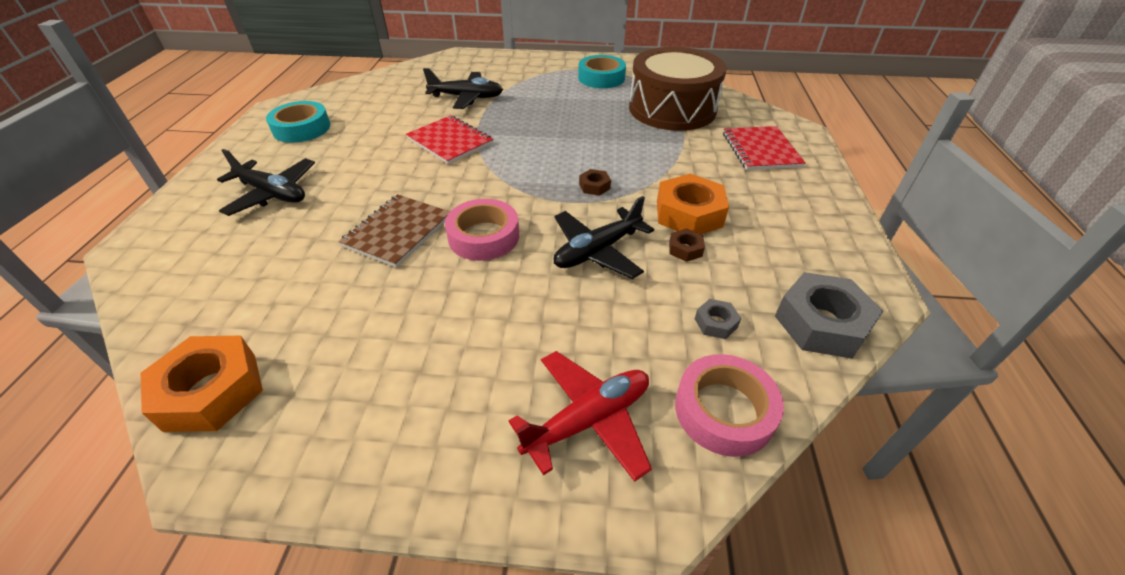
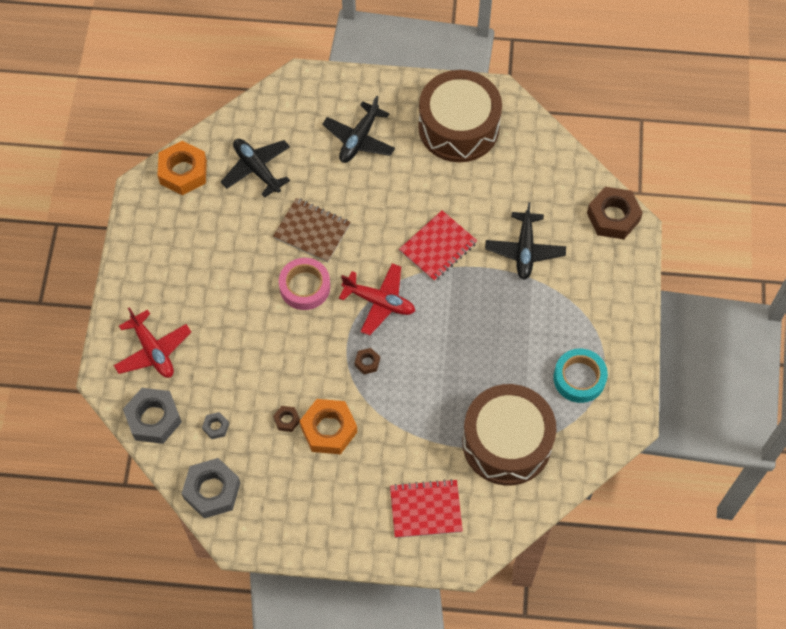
camera: 90 degrees right, 20 degrees up
turquoise tape [266,101,330,143] -> brown drum [418,70,502,162]
black plane [554,196,654,279] -> black plane moved to [221,139,290,198]
pink tape [675,354,784,457] -> grey nut [123,388,182,444]
none -> red plane [339,263,415,336]
none -> brown nut [587,187,643,239]

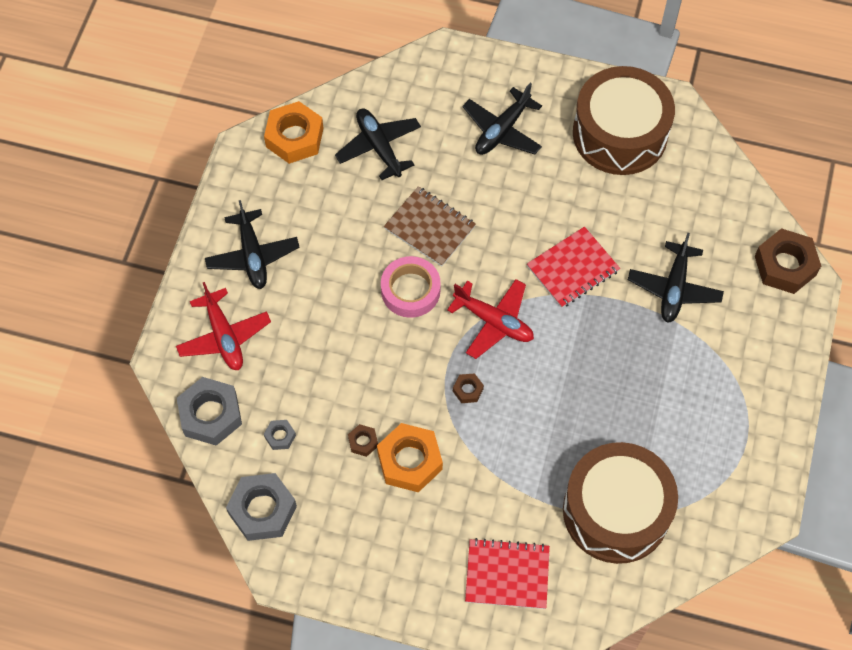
camera: 10 degrees right, 0 degrees up
turquoise tape [554,348,608,403] -> none
none -> black plane [205,200,300,289]

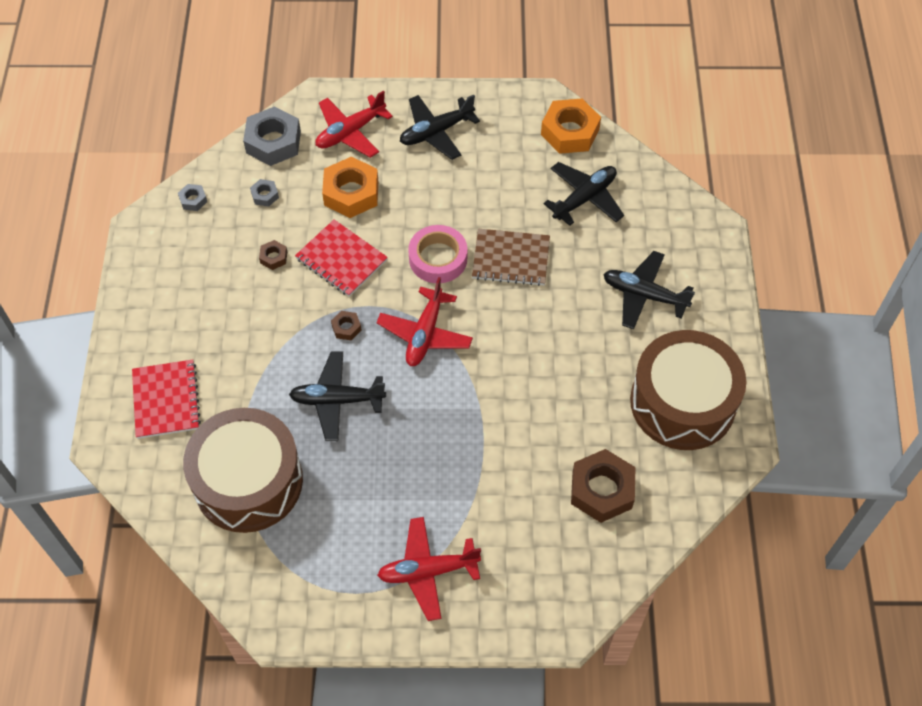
camera: 75 degrees right, 5 degrees down
grey nut [226,473,297,541] -> grey nut [178,184,207,211], size x0.47
orange nut [377,423,443,493] -> orange nut moved to [322,157,378,218]
brown notebook [384,186,476,266] -> brown notebook turned 75 degrees clockwise [472,229,550,286]
red notebook [527,226,620,308] -> red notebook moved to [295,219,388,297]
black plane [628,232,724,323] -> black plane moved to [289,351,386,441]
brown nut [755,228,821,294] -> brown nut moved to [571,449,635,523]
none -> red plane [377,517,481,621]

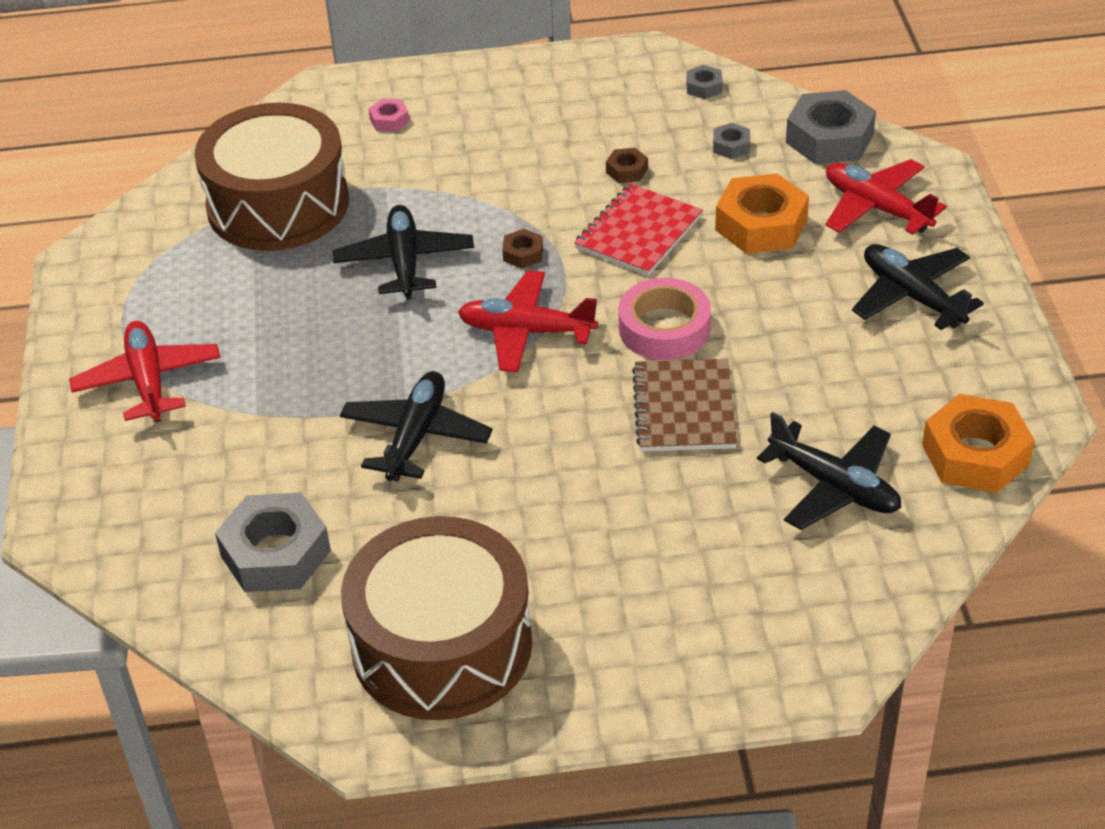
camera: 85 degrees right, 15 degrees down
red notebook [132,359,201,439] -> pink nut [368,99,409,132]
brown nut [571,449,635,523] -> grey nut [215,493,331,592]
black plane [603,251,695,329] -> black plane moved to [340,371,493,482]

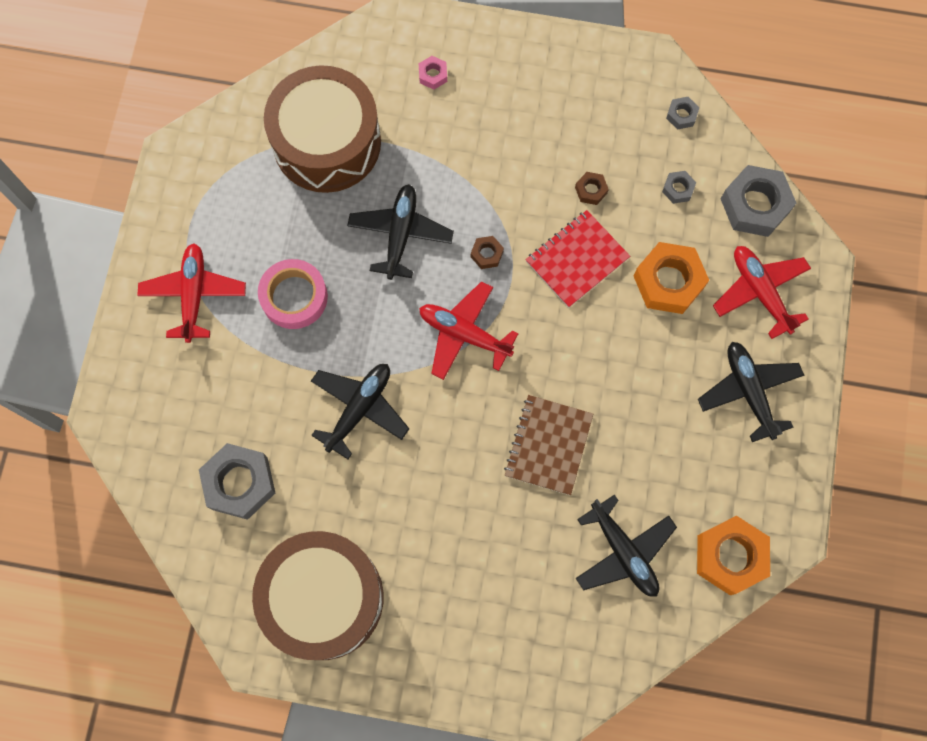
camera: 15 degrees right, 30 degrees up
pink tape [618,278,711,360] -> pink tape moved to [258,259,328,329]

